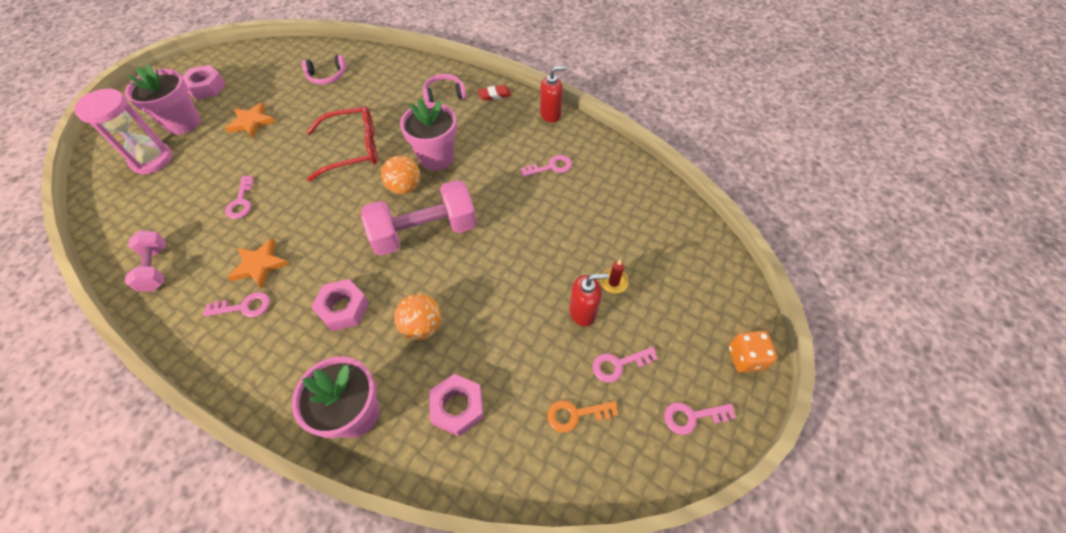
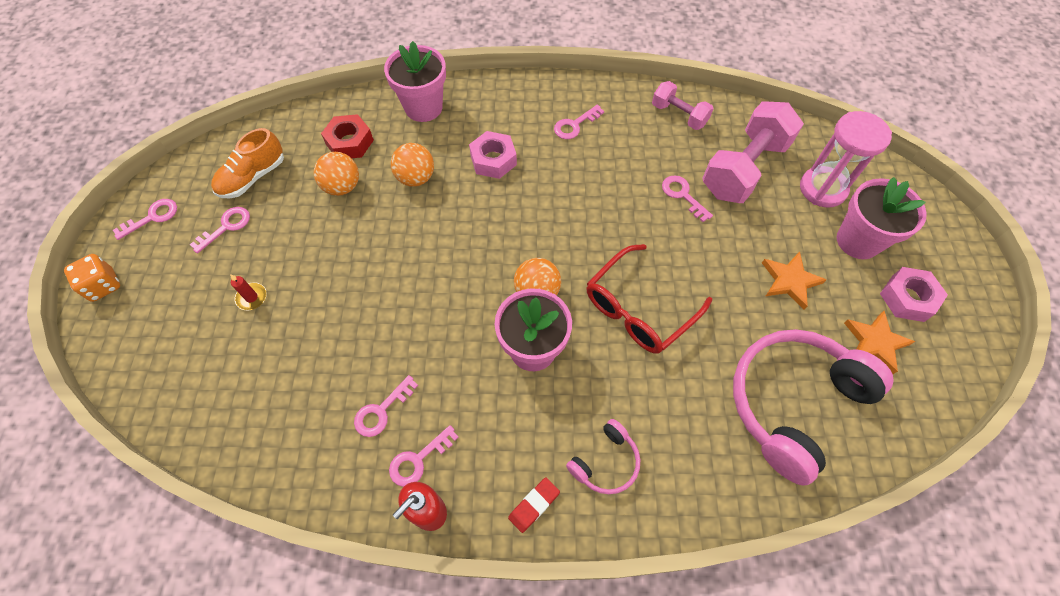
camera: 150 degrees right, 5 degrees up
orange star [227,238,289,289] -> orange star moved to [844,311,915,374]
pink headphones [302,55,347,85] -> pink headphones [733,329,894,486], size x2.17
pink dumbbell [361,180,477,256] -> pink dumbbell moved to [702,101,804,203]
pink nut [429,374,484,437] -> red nut [321,114,374,158]
orange key [547,400,618,433] -> orange shoe [211,128,284,198]
red soap dispenser [569,273,609,326] -> none
none -> orange ball [314,152,359,196]
none -> pink key [389,425,459,487]

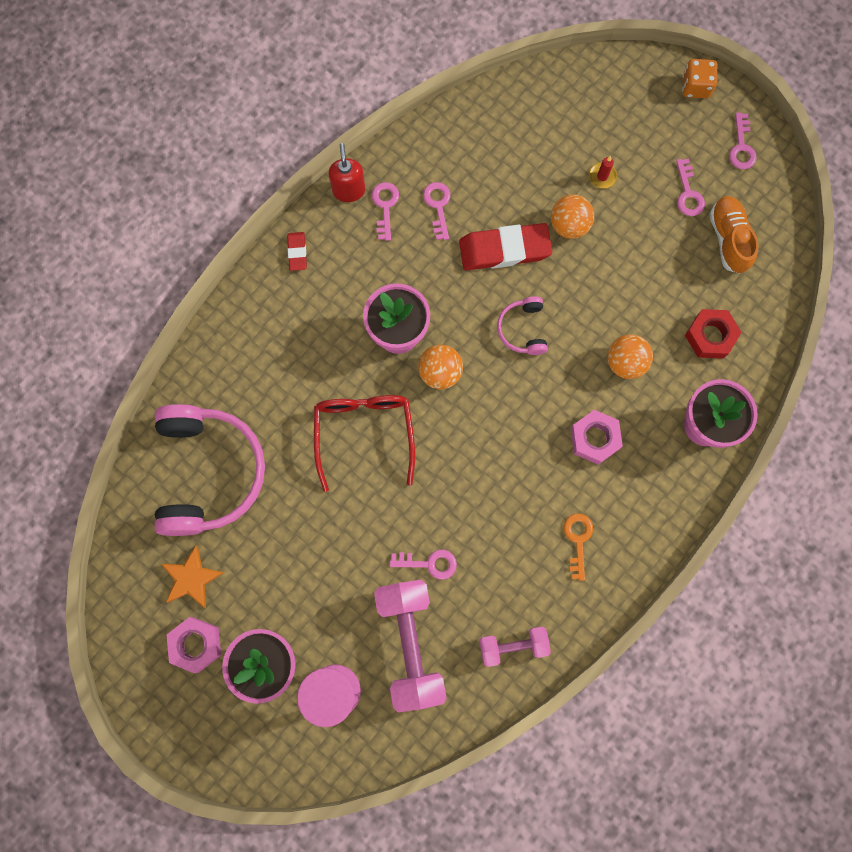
camera: 130 degrees right, 15 degrees up
orange ball [314,152,359,196] -> orange ball moved to [551,195,594,239]
pink key [554,105,604,139] -> orange key [564,513,593,581]
pink headphones [566,419,640,494] -> pink headphones moved to [497,296,548,355]
orange star [762,252,826,309] -> none
none -> red eraser [459,223,552,270]

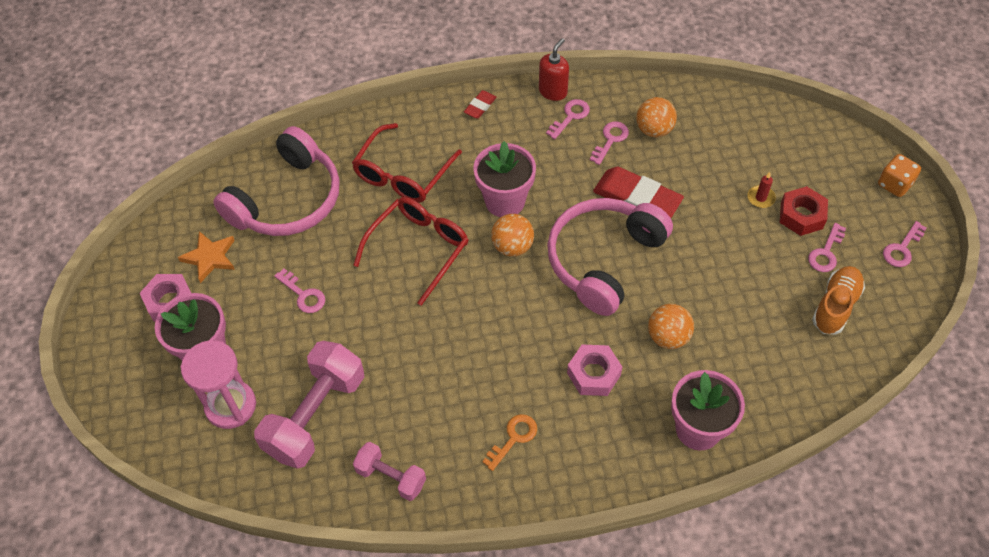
camera: 40 degrees right, 20 degrees down
pink key [389,550,457,580] -> pink key moved to [274,269,325,313]
pink headphones [497,296,548,355] -> pink headphones [547,198,673,316], size x2.17
orange ball [551,195,594,239] -> orange ball moved to [636,97,677,138]
red nut [685,309,742,359] -> red nut moved to [780,186,828,236]
none -> red glasses [352,123,462,203]

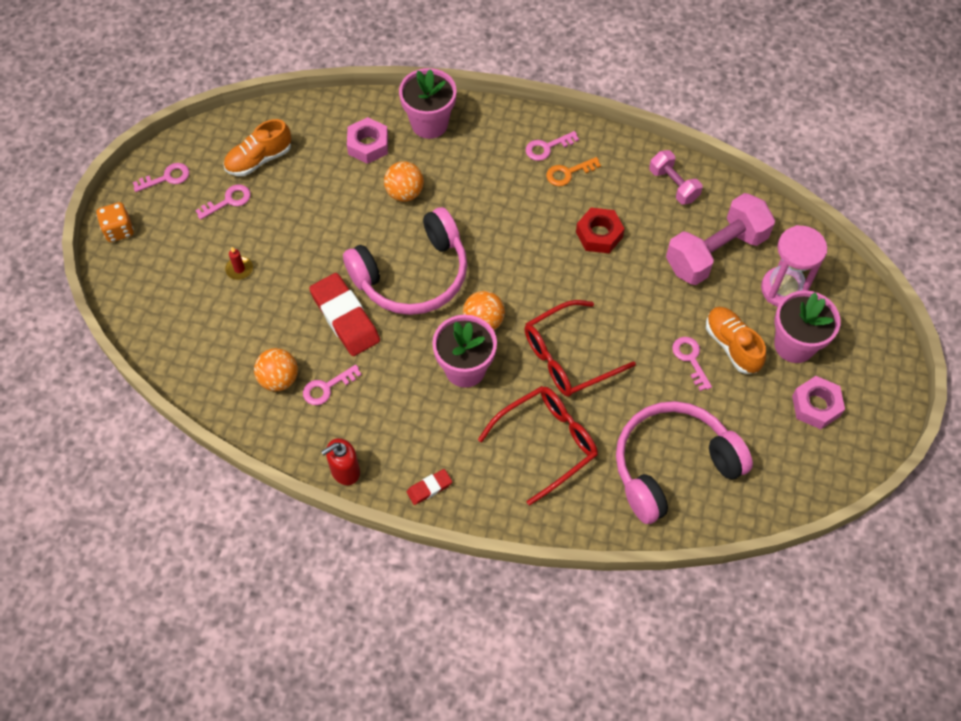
camera: 155 degrees left, 5 degrees up
orange star [178,231,235,283] -> none
pink key [546,99,590,139] -> pink key moved to [526,131,579,161]
pink nut [567,345,622,396] -> pink nut moved to [347,117,388,164]
red nut [780,186,828,236] -> red nut moved to [576,208,625,253]
none -> orange shoe [706,307,766,374]

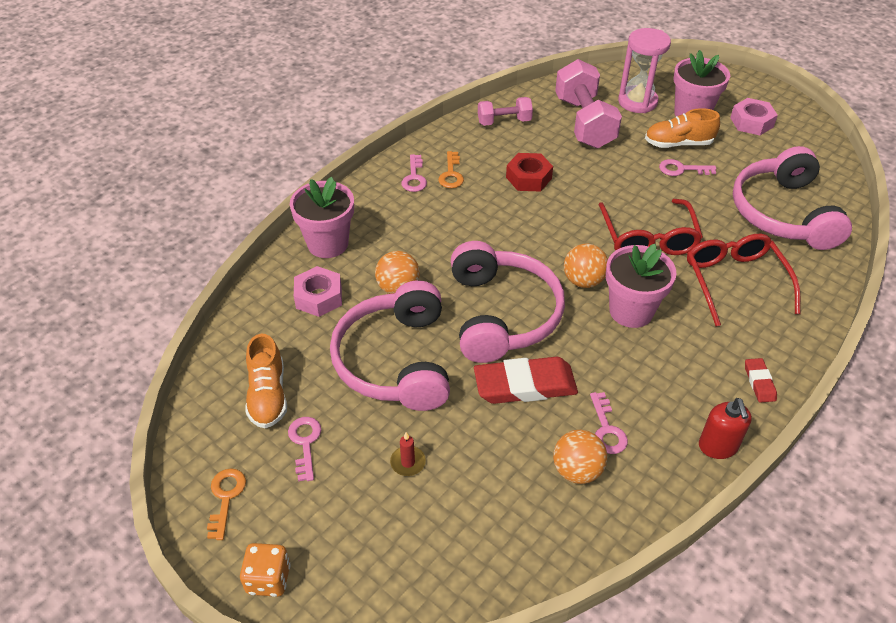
camera: 65 degrees left, 15 degrees down
pink key [133,163,189,192] -> orange key [207,468,246,540]
none -> pink headphones [330,280,450,411]

